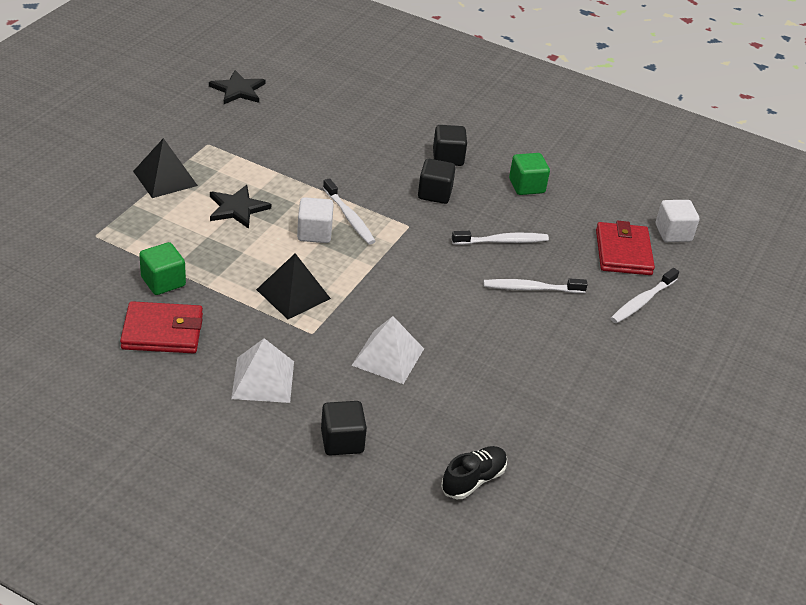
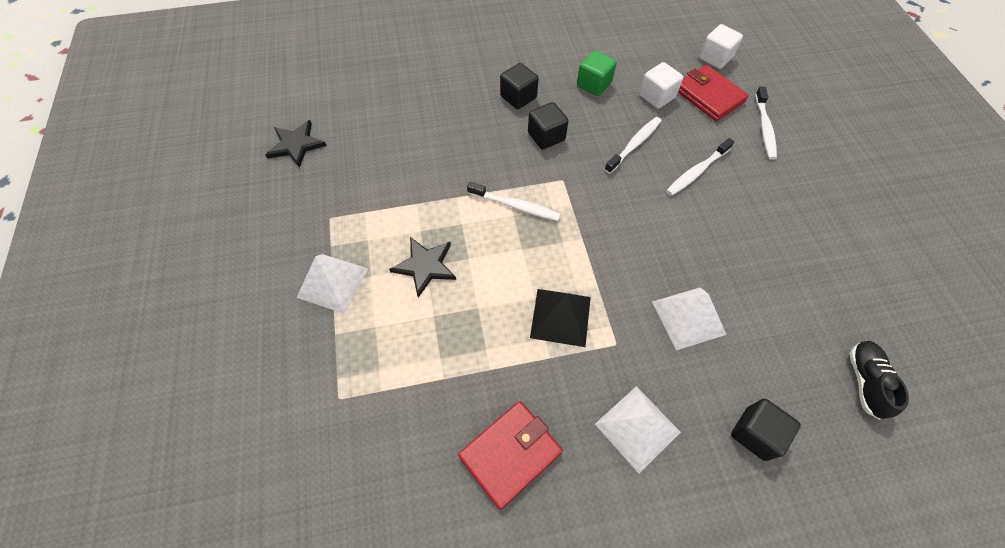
camera: 35 degrees left, 20 degrees up
black pyramid [133,138,198,198] -> white pyramid [296,254,368,314]
green cube [139,242,186,295] -> none
white cube [297,197,334,243] -> white cube moved to [639,62,683,109]

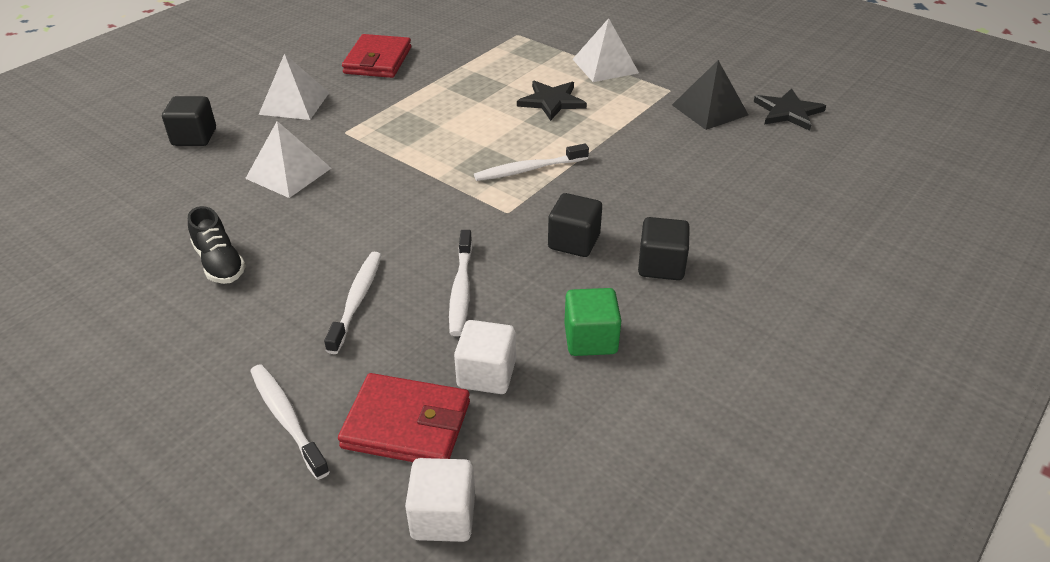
camera: 140 degrees right, 20 degrees down
black pyramid [530,289,591,347] -> black pyramid moved to [672,60,748,130]
black shoe [849,341,909,420] -> black shoe moved to [188,206,246,284]

